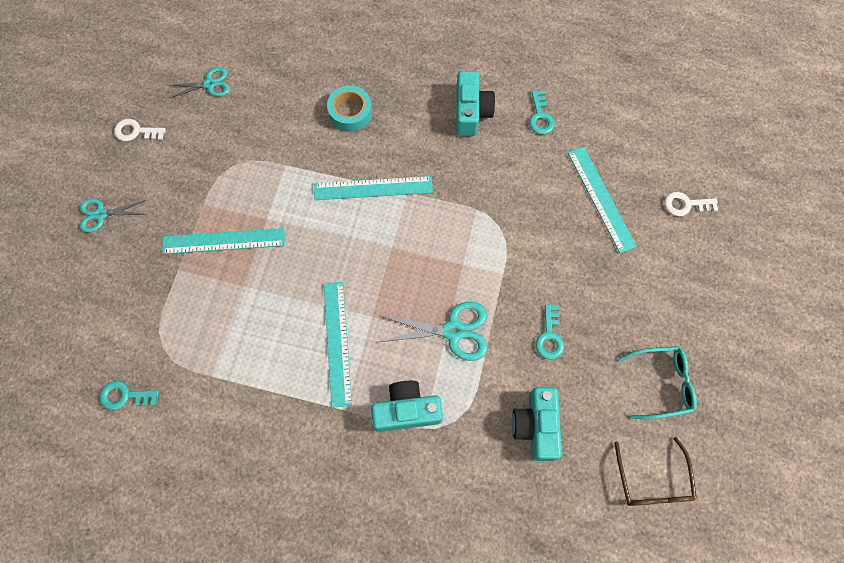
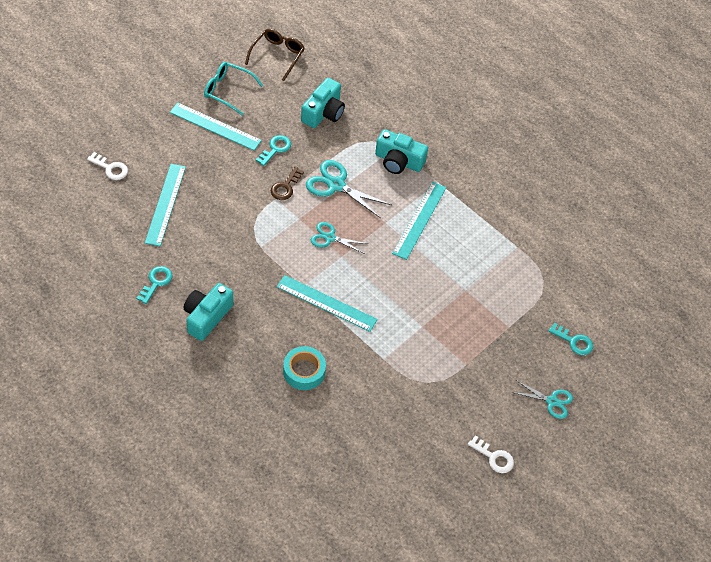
camera: 155 degrees left, 15 degrees down
turquoise key [100,381,159,410] -> turquoise key moved to [549,322,593,355]
turquoise ruler [162,228,285,254] -> turquoise ruler moved to [170,102,262,151]
turquoise scissors [169,67,230,98] -> turquoise scissors moved to [311,222,369,254]
none -> brown key [271,167,304,200]

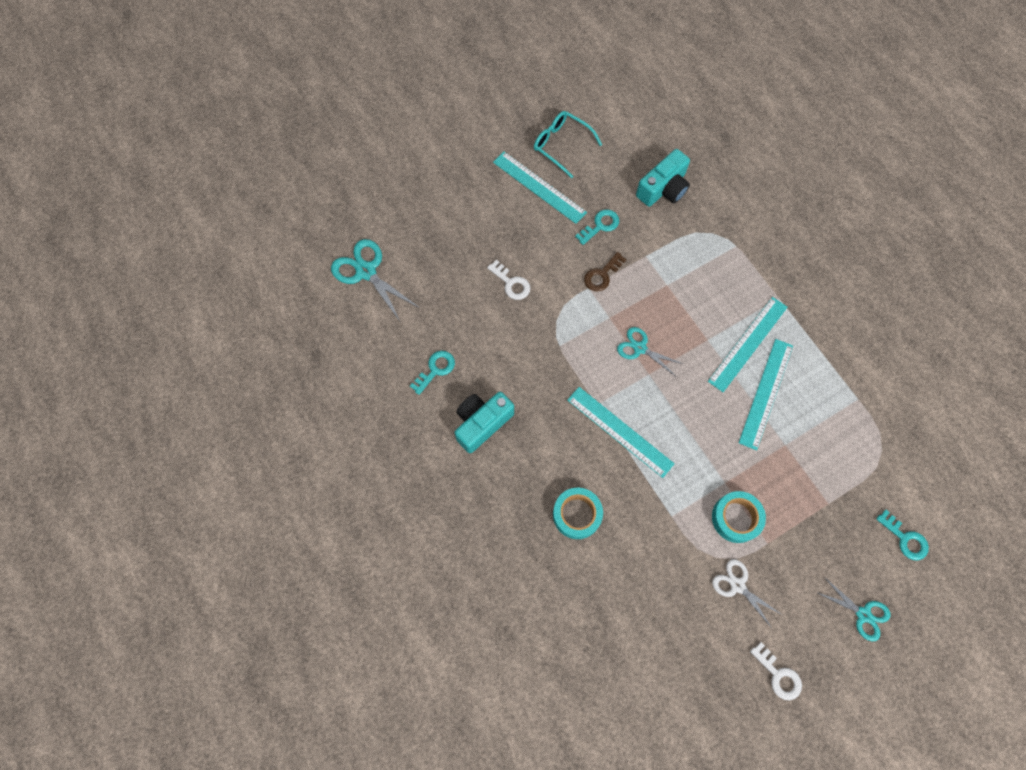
camera: 20 degrees right, 15 degrees up
white key [87,152,128,180] -> white key moved to [487,260,530,300]
turquoise ruler [145,164,186,246] -> turquoise ruler moved to [739,339,793,450]
brown glasses [245,29,305,81] -> none
turquoise scissors [306,160,392,218] -> turquoise scissors moved to [331,239,418,321]
turquoise camera [375,129,428,174] -> none
none -> turquoise tape [712,491,766,543]
none -> white scissors [712,559,782,627]

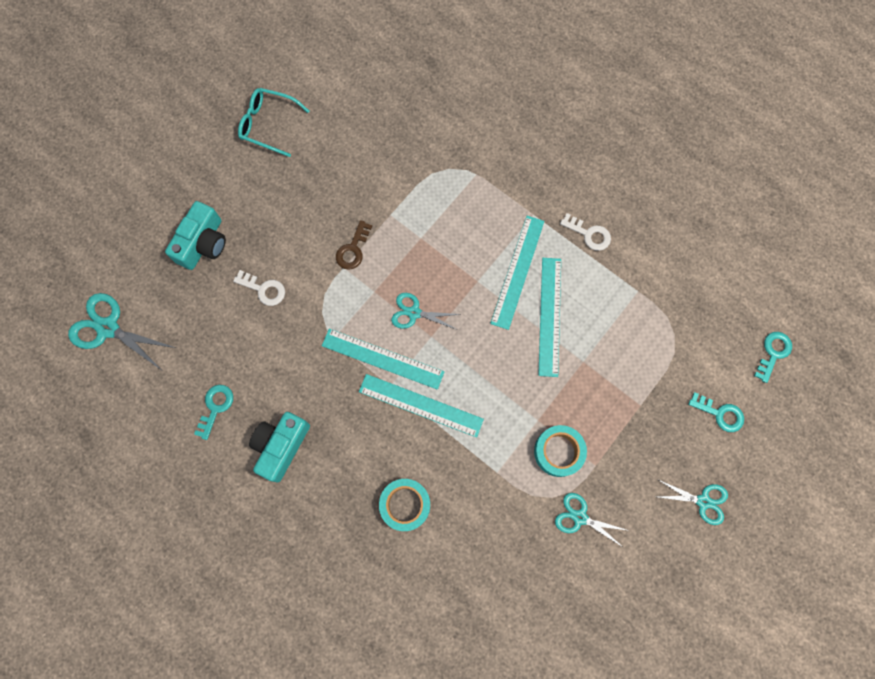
camera: 20 degrees left, 5 degrees up
turquoise ruler [493,151,587,224] -> turquoise ruler moved to [322,329,445,390]
turquoise key [575,209,619,245] -> turquoise key moved to [754,332,792,383]
turquoise camera [636,149,690,207] -> turquoise camera moved to [165,201,226,270]
white scissors [712,559,782,627] -> turquoise scissors [555,493,629,548]
white key [750,642,802,701] -> white key moved to [560,213,611,251]

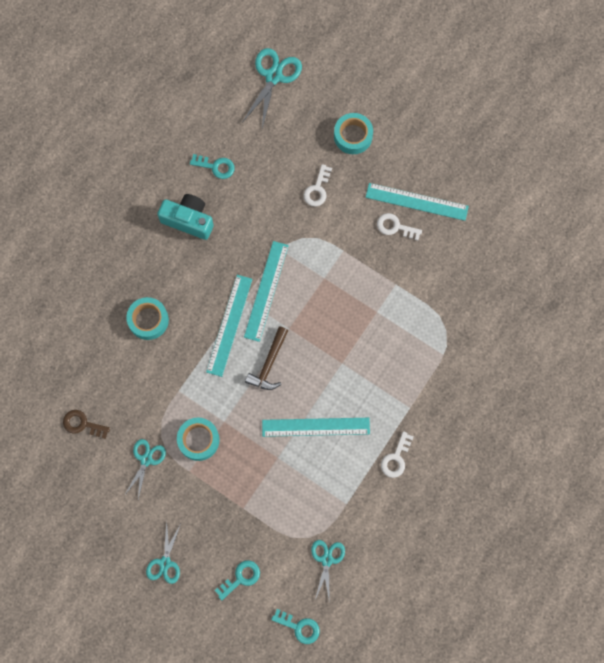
camera: 85 degrees right, 0 degrees up
turquoise camera [165,201,226,270] -> turquoise tape [334,113,373,154]
turquoise glasses [238,88,309,157] -> none
brown key [336,220,372,270] -> brown key moved to [63,410,110,439]
turquoise scissors [391,293,461,330] -> turquoise scissors moved to [311,540,345,603]
turquoise ruler [490,216,544,330] -> turquoise ruler moved to [366,183,469,221]
turquoise key [688,392,744,432] -> turquoise key turned 150 degrees counterclockwise [215,560,260,600]
none -> brown hammer [245,326,288,390]
none -> white key [377,213,422,241]

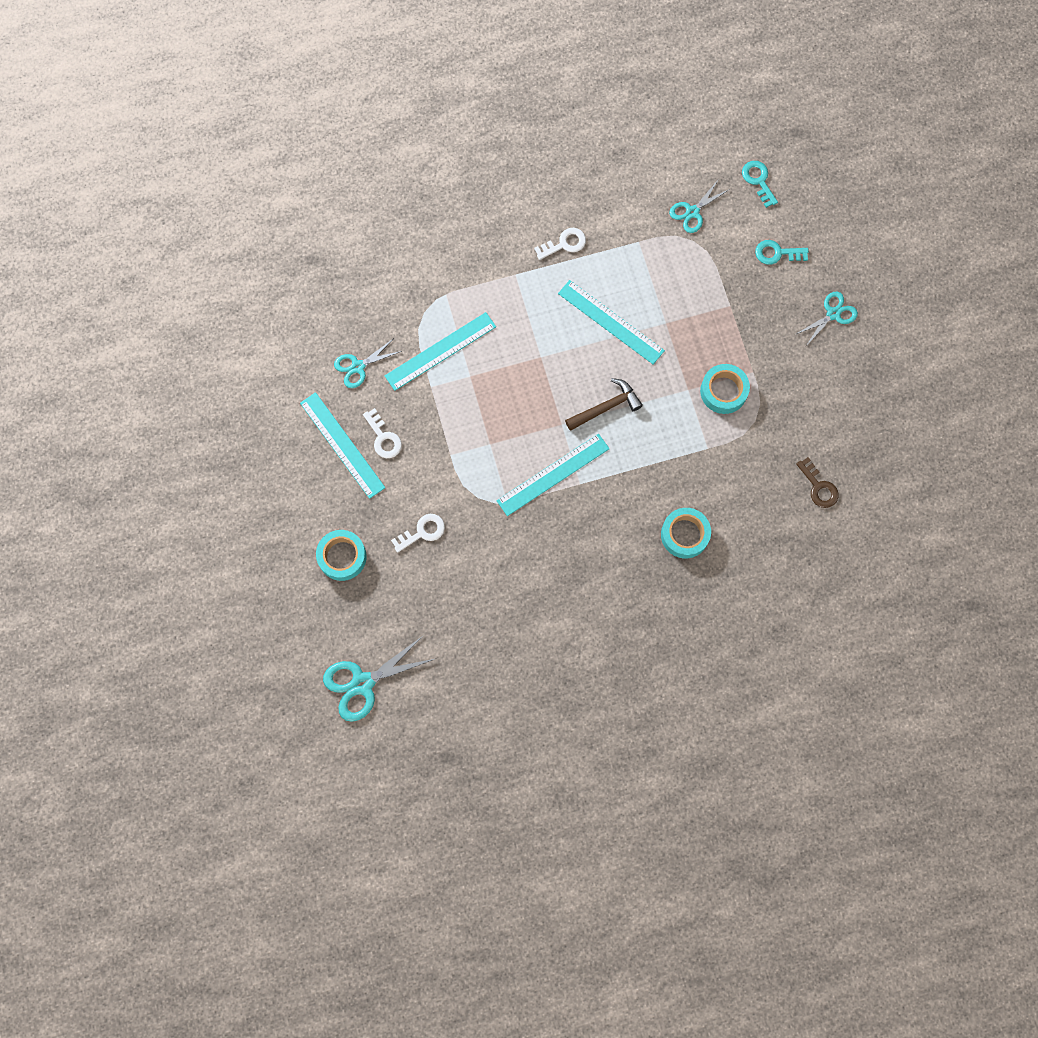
camera: 140 degrees left, 0 degrees up
turquoise scissors [124,439,166,499] -> turquoise scissors moved to [334,339,402,388]
turquoise camera [157,194,214,240] -> none
turquoise key [190,154,235,179] -> none
turquoise ruler [206,275,252,377] -> turquoise ruler moved to [385,312,496,391]

